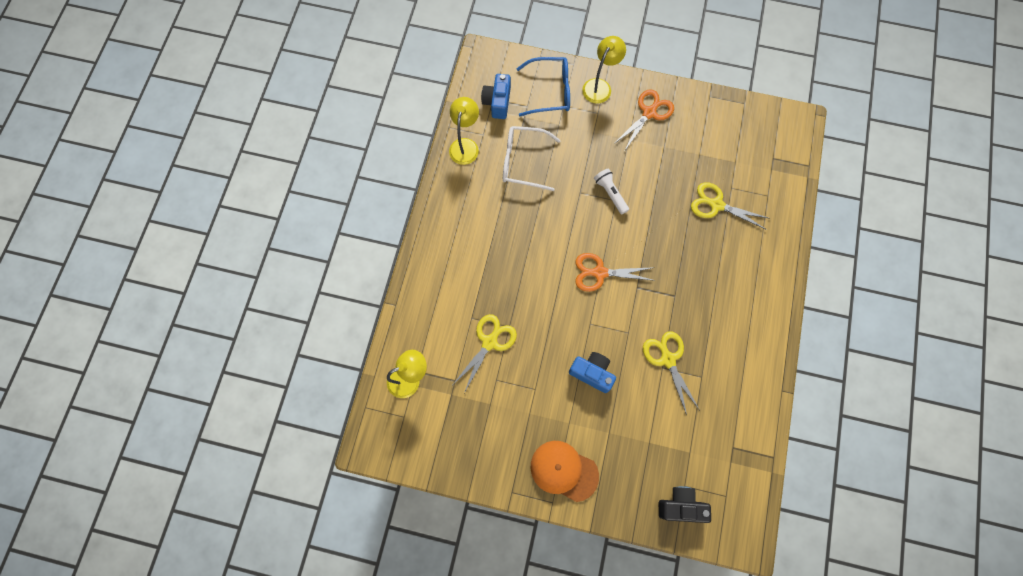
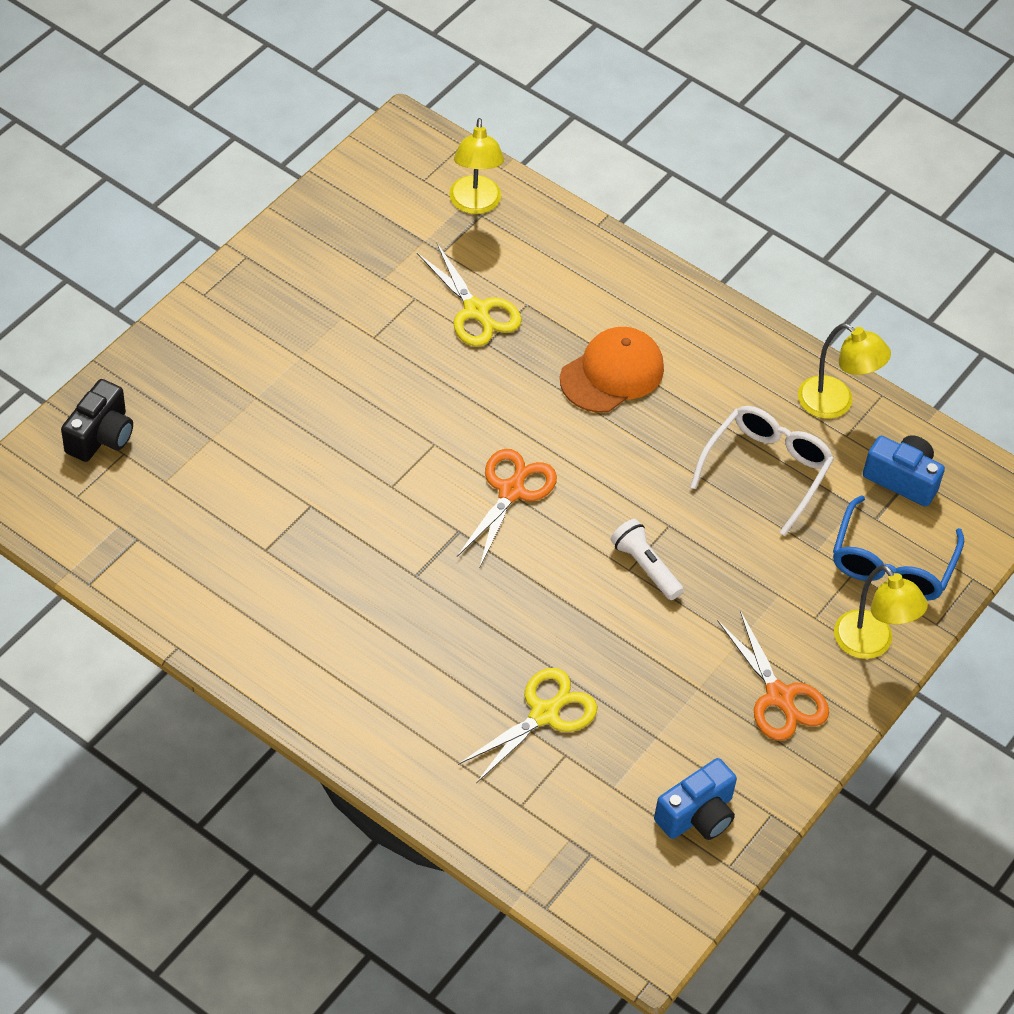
camera: 110 degrees right, 20 degrees down
orange cap [531,441,599,502] -> orange cap moved to [560,327,664,413]
blue camera [569,352,616,393] -> blue camera moved to [654,758,737,840]
white flashlight [594,168,629,215] -> white flashlight turned 120 degrees counterclockwise [611,519,684,600]
yellow scissors [643,331,699,415] -> none

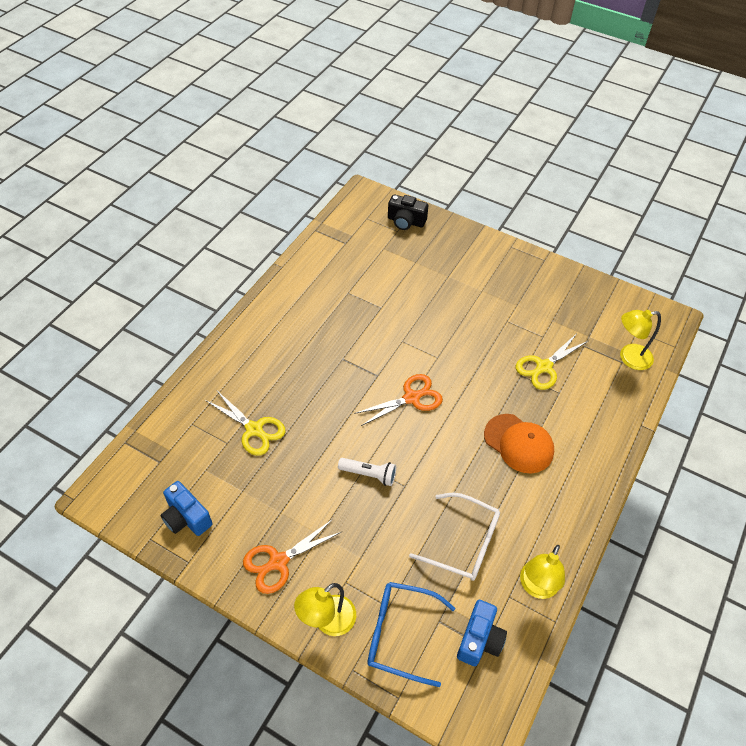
camera: 85 degrees right, 0 degrees up
orange scissors [457,449,557,566] -> orange scissors turned 45 degrees counterclockwise [354,374,443,426]
white flashlight [611,519,684,600] -> white flashlight turned 60 degrees clockwise [338,458,396,486]

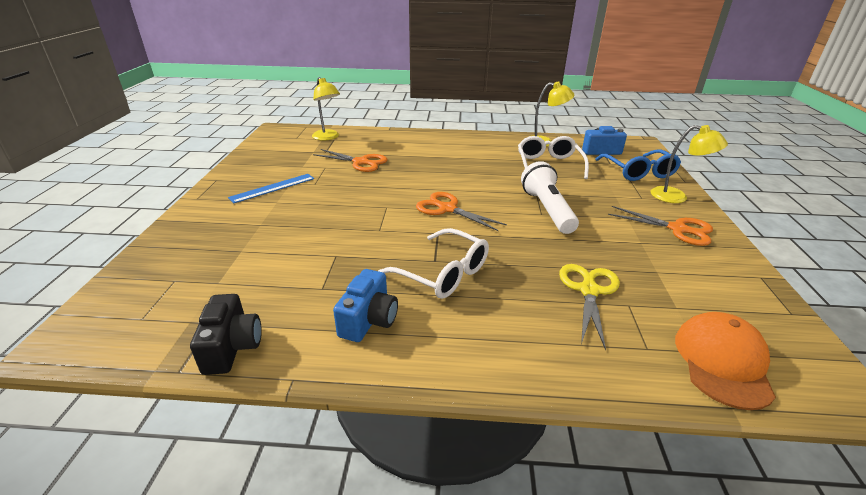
camera: 115 degrees left, 20 degrees down
blue camera [160,481,212,536] -> blue camera moved to [333,269,398,342]
white flashlight [338,458,396,486] -> white flashlight [521,161,579,234], size x1.63
black camera [388,195,428,230] -> black camera moved to [190,294,262,375]
orange cap [484,414,554,473] -> orange cap moved to [675,312,776,410]
yellow scissors [516,334,588,390] -> orange scissors [313,149,387,172]
none -> blue ruler [228,174,314,203]
none -> white glasses [378,228,489,299]

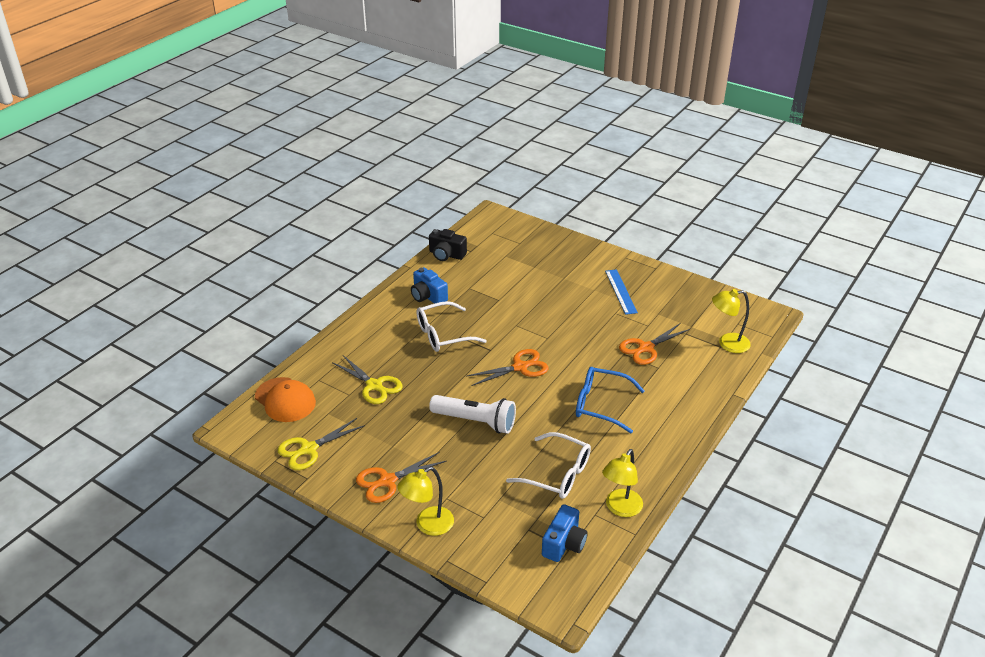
camera: 120 degrees right, 5 degrees up
blue glasses [595,150,681,181] -> blue glasses moved to [576,367,645,433]
none -> yellow scissors [278,418,365,470]

